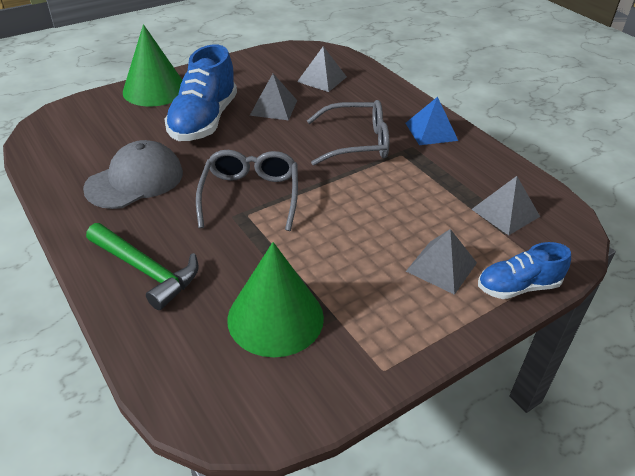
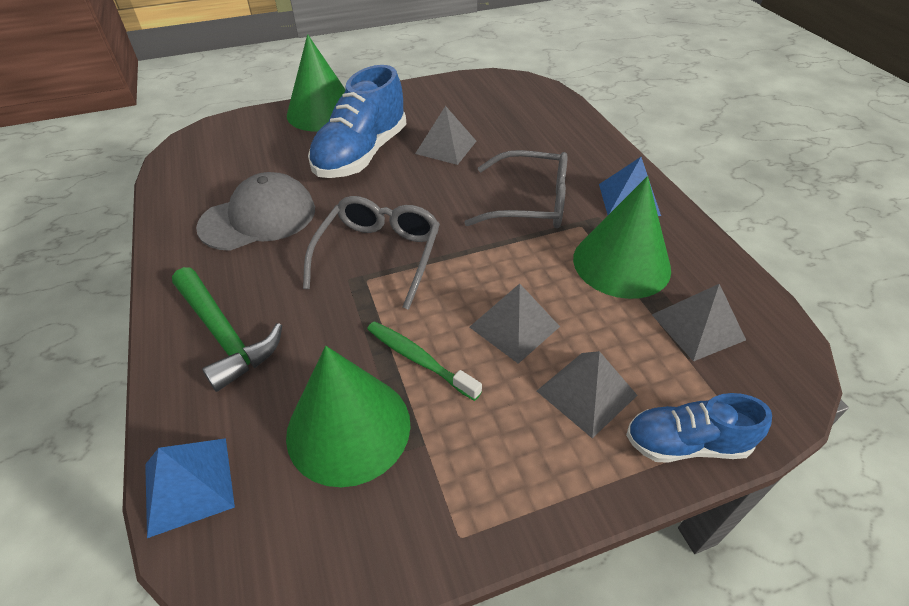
camera: 15 degrees right, 5 degrees up
grey pyramid [297,46,347,92] -> grey pyramid moved to [470,284,560,364]
none -> blue pyramid [145,438,235,538]
none -> green toothbrush [367,321,482,401]
none -> green cone [573,176,671,299]

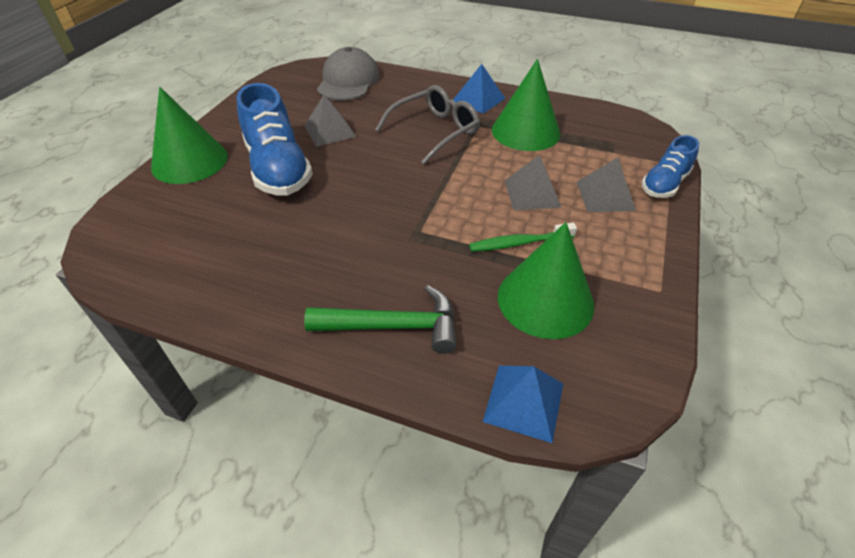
camera: 50 degrees left, 0 degrees up
grey cap [196,172,315,251] -> grey cap moved to [317,47,380,101]
grey glasses [303,196,440,310] -> none
grey pyramid [652,284,746,362] -> none

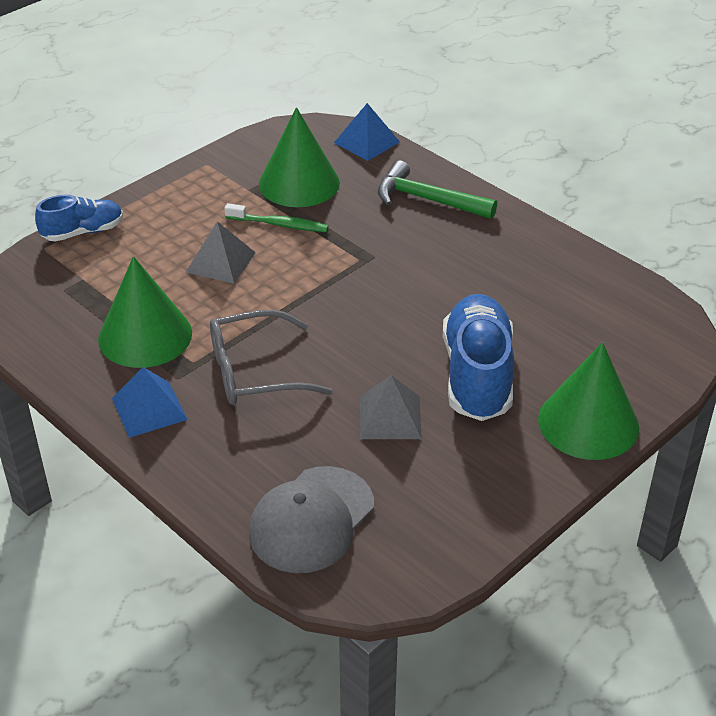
camera: 155 degrees left, 5 degrees down
grey pyramid [577,157,636,212] -> none

